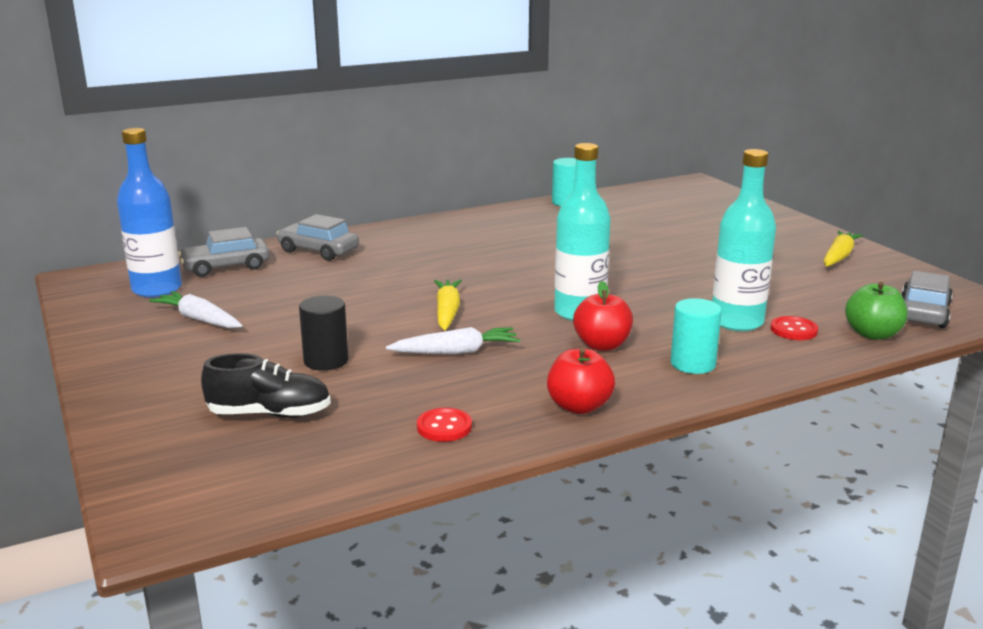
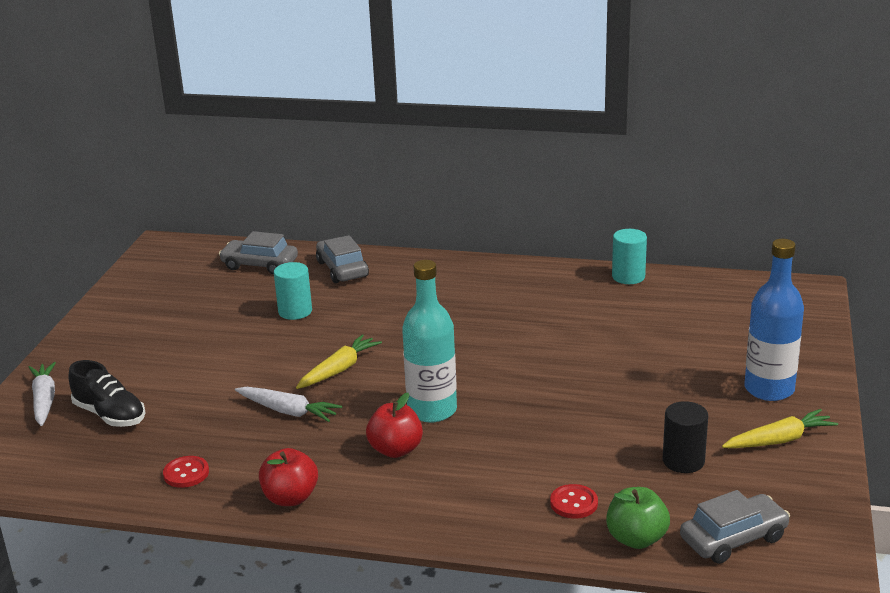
camera: 40 degrees right, 5 degrees up
blue bottle [117,128,182,298] -> blue bottle moved to [744,239,804,401]
white carrot [149,291,242,328] -> white carrot moved to [28,362,56,426]
black cylinder [299,296,349,371] -> black cylinder moved to [663,401,708,473]
turquoise cylinder [671,298,722,374] -> turquoise cylinder moved to [274,262,312,320]
turquoise bottle [712,149,776,331] -> none

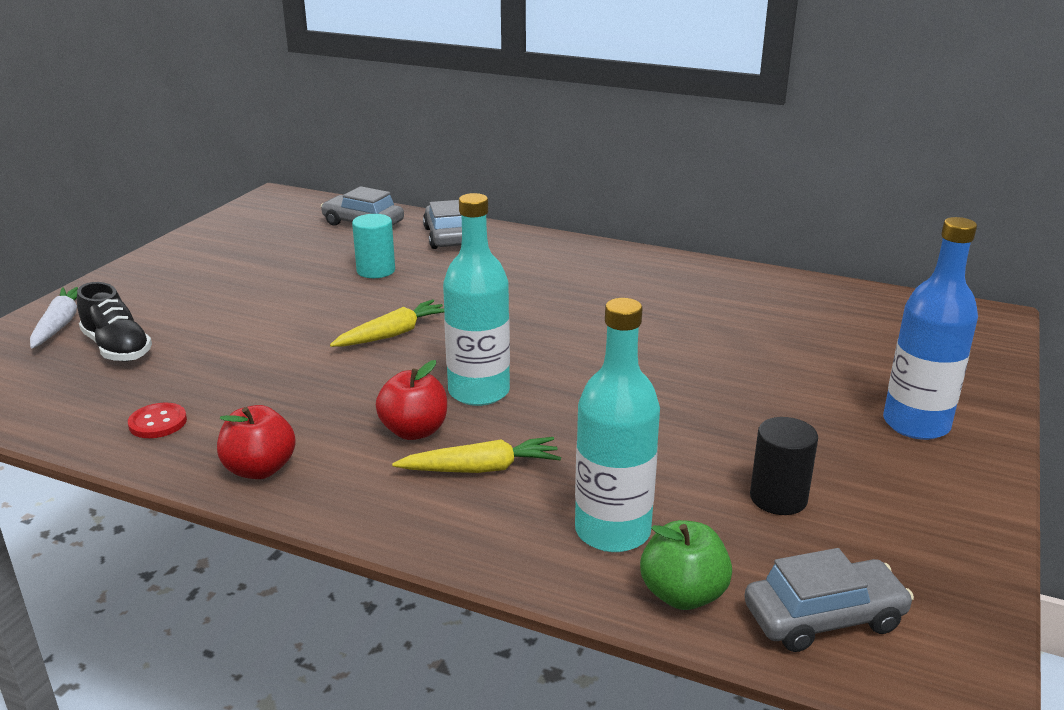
camera: 10 degrees right, 0 degrees up
white carrot [235,387,342,422] -> none
red button [550,484,598,519] -> turquoise bottle [575,298,660,552]
turquoise cylinder [612,229,647,284] -> none
yellow carrot [722,409,838,448] -> yellow carrot moved to [392,437,561,473]

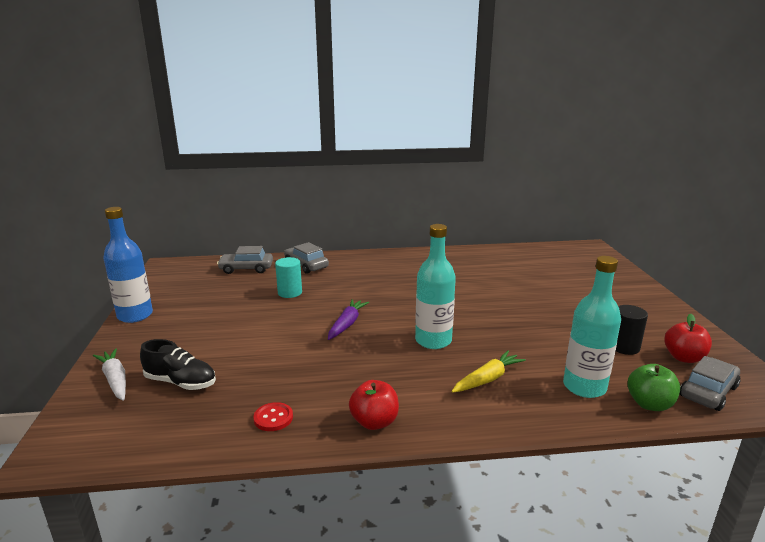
camera: 30 degrees left, 5 degrees down
yellow carrot [330,299,444,347] -> purple carrot [328,299,369,340]
red apple [376,360,447,440] -> red apple moved to [664,314,712,363]
blue bottle [883,217,978,440] -> blue bottle moved to [103,207,153,323]

